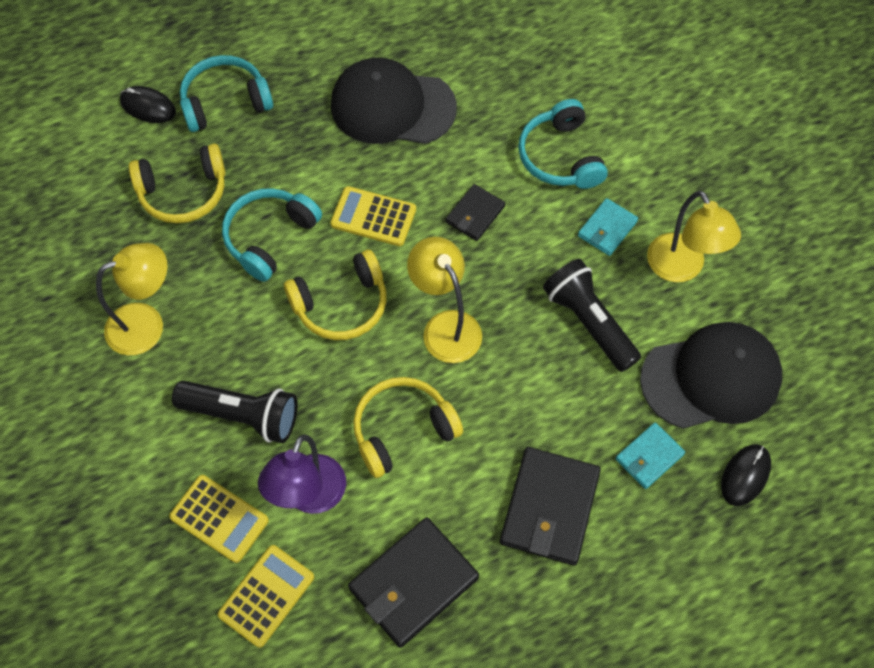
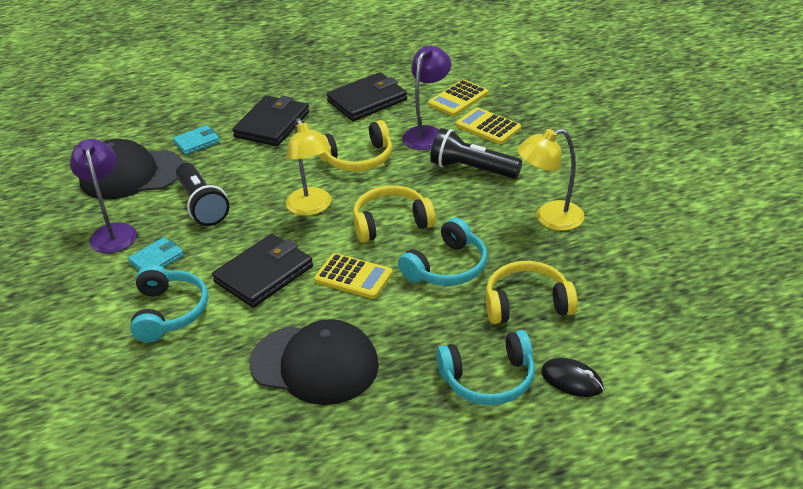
camera: 170 degrees left, 25 degrees down
black wallet [446,184,505,241] -> black wallet [212,234,313,308], size x1.78
yellow lamp [647,191,741,282] -> purple lamp [70,139,137,253]
black mouse [721,444,771,506] -> none

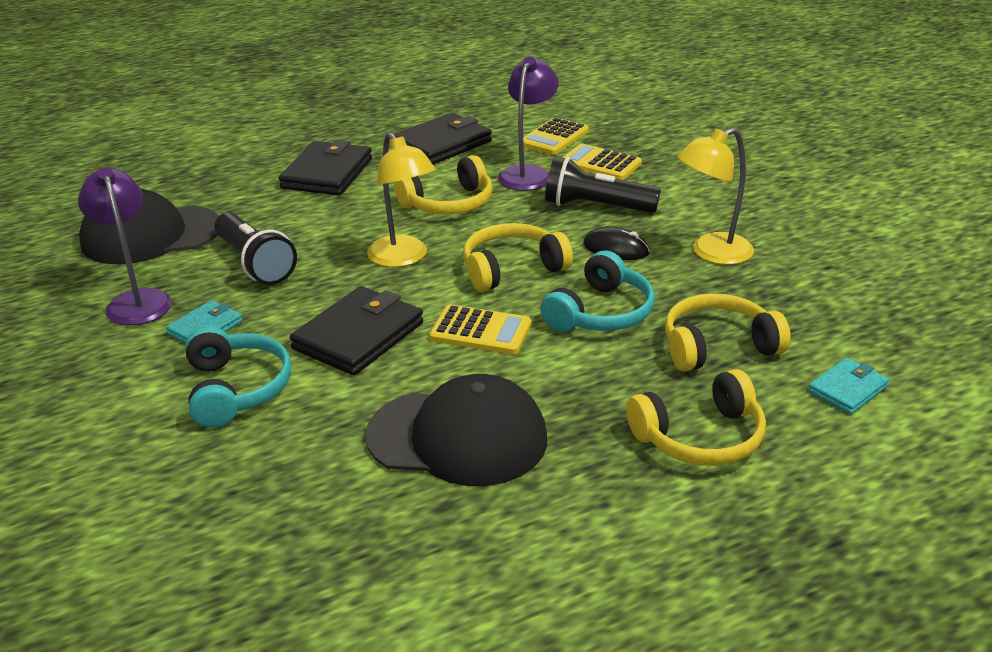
camera: 10 degrees left, 5 degrees down
turquoise wallet [173,125,220,155] -> turquoise wallet moved to [808,358,889,414]
turquoise headphones [436,330,535,405] -> yellow headphones [626,369,766,466]
black mouse [541,358,604,397] -> black mouse moved to [583,226,650,260]

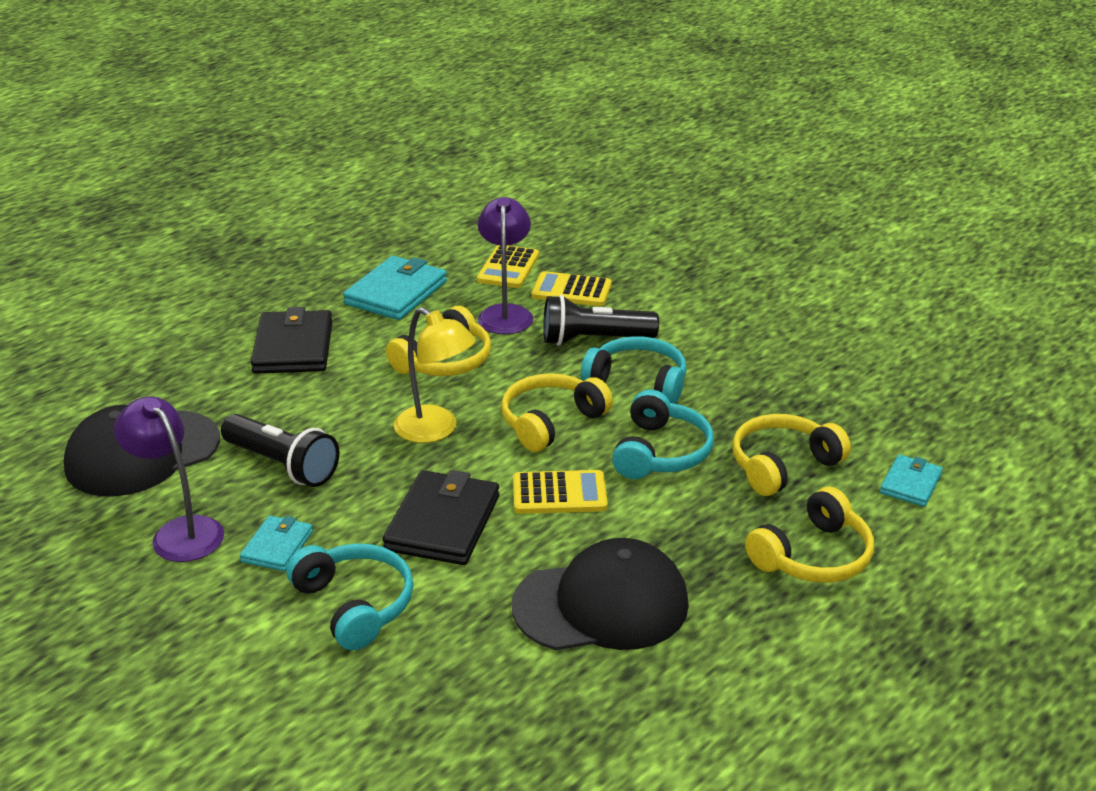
camera: 20 degrees left, 0 degrees up
black wallet [394,113,492,165] -> turquoise wallet [343,256,447,320]
black mouse [583,226,650,260] -> turquoise headphones [581,336,687,404]
yellow lamp [677,128,754,265] -> none

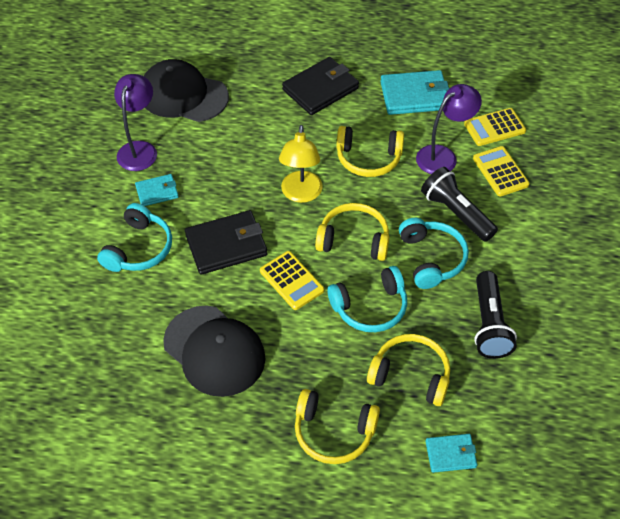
camera: 55 degrees right, 20 degrees up
black flashlight [221,414,340,487] -> black flashlight moved to [474,271,517,359]

